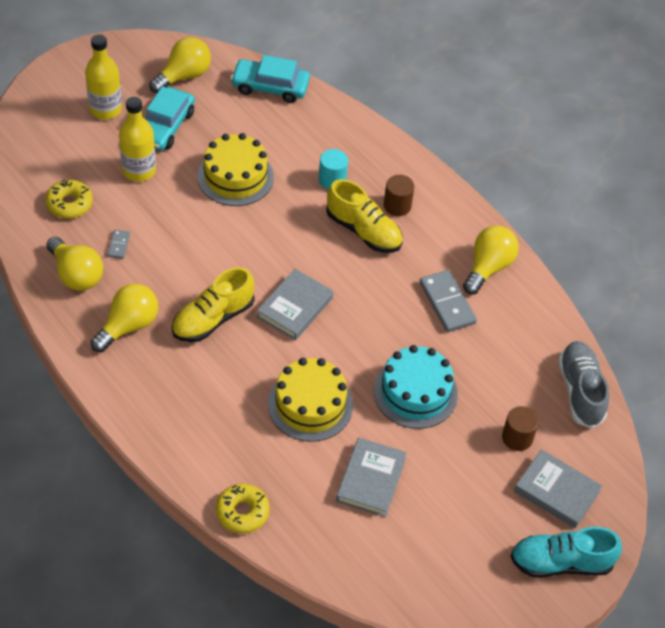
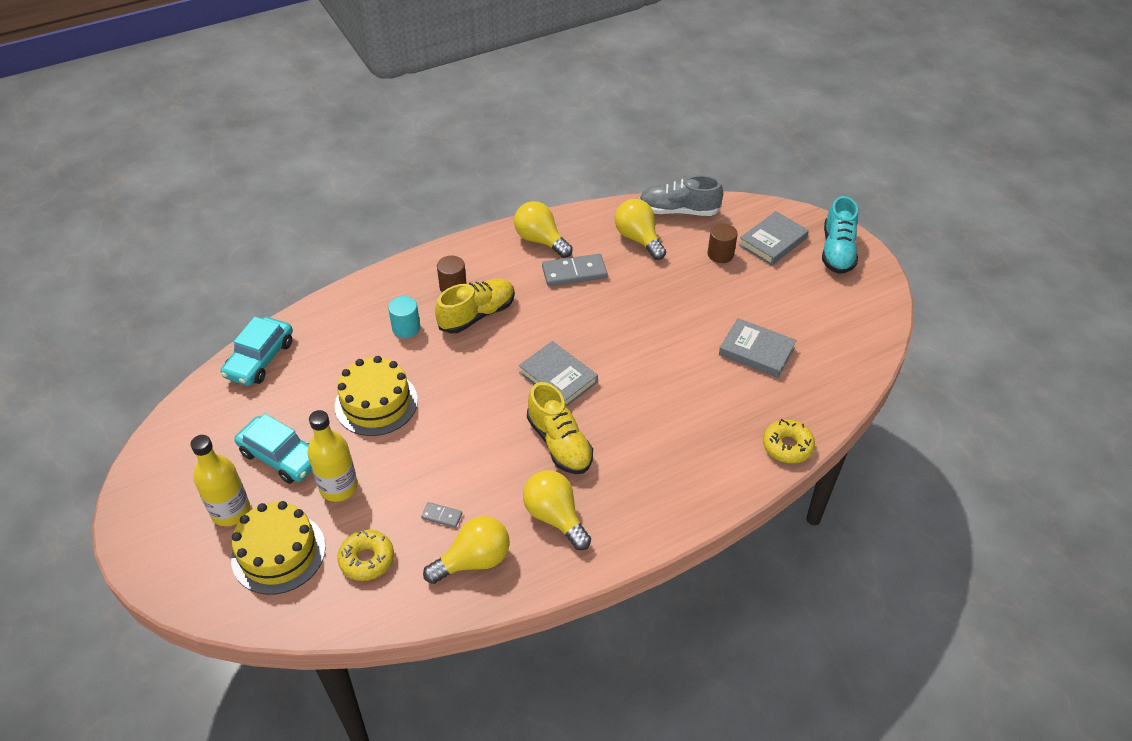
camera: 75 degrees left, 5 degrees down
yellow light bulb [149,37,211,93] -> yellow light bulb moved to [615,199,666,260]
yellow cake [268,358,353,442] -> yellow cake moved to [231,501,326,595]
turquoise cake [374,345,458,429] -> none

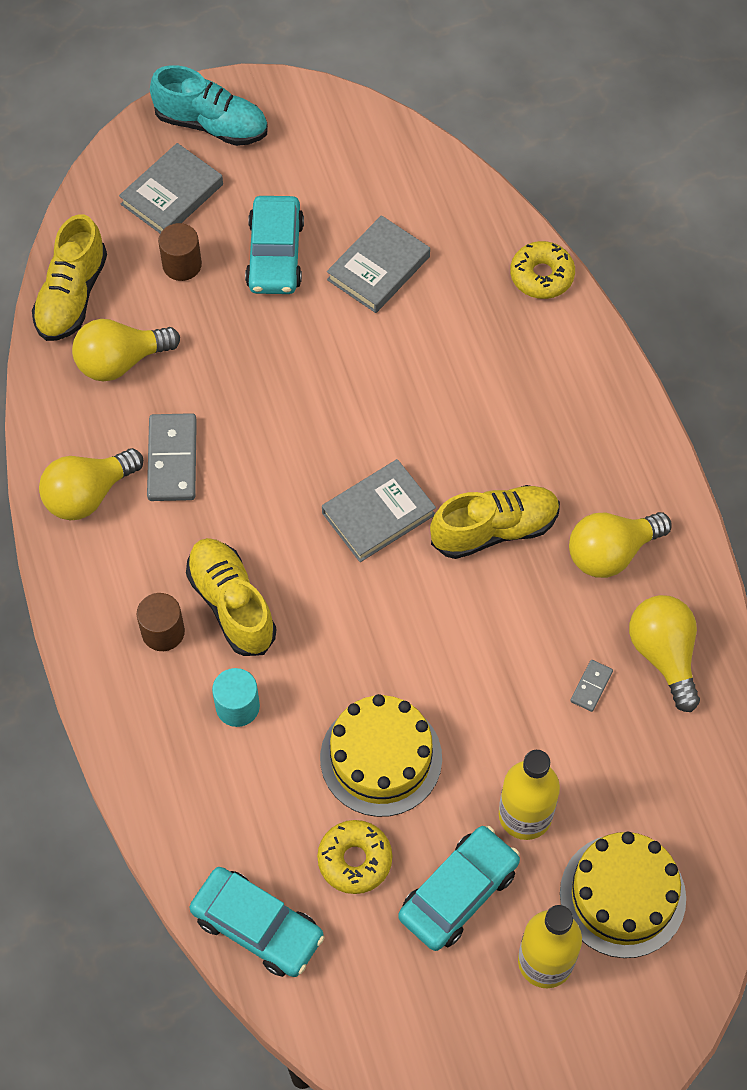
camera: 80 degrees left, 15 degrees up
yellow donut [337,529,394,581] -> yellow donut moved to [317,820,392,894]
grey shoe [639,175,723,216] -> yellow shoe [32,214,107,341]
grey book [739,211,809,265] -> grey book turned 75 degrees clockwise [119,143,223,233]
none -> turquoise car [245,196,304,294]

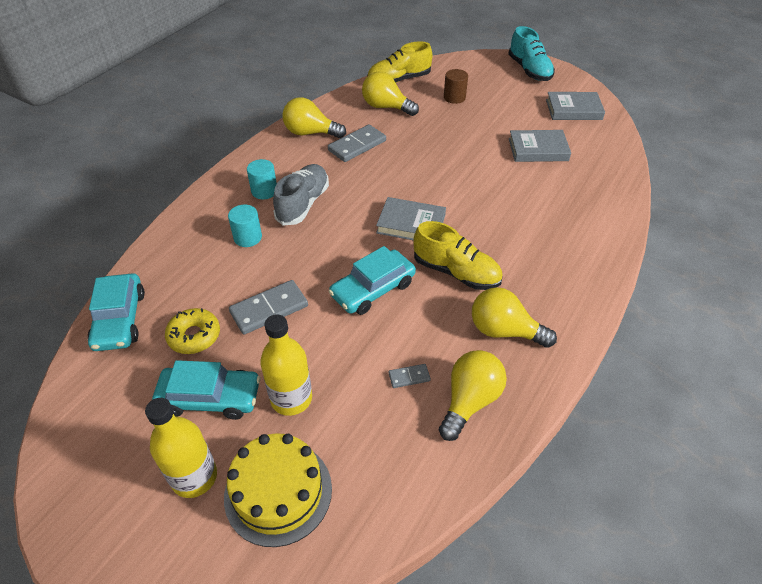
camera: 50 degrees right, 15 degrees down
grey book [119,143,223,233] -> grey book moved to [546,92,605,120]
brown cylinder [136,593,185,651] -> turquoise cylinder [247,159,277,199]
yellow shoe [186,538,276,656] -> grey shoe [273,164,329,226]
turquoise car [245,196,304,294] -> turquoise car moved to [329,246,416,315]
yellow cake [320,694,442,817] -> grey domino [229,280,308,335]
yellow donut [510,241,575,299] -> none

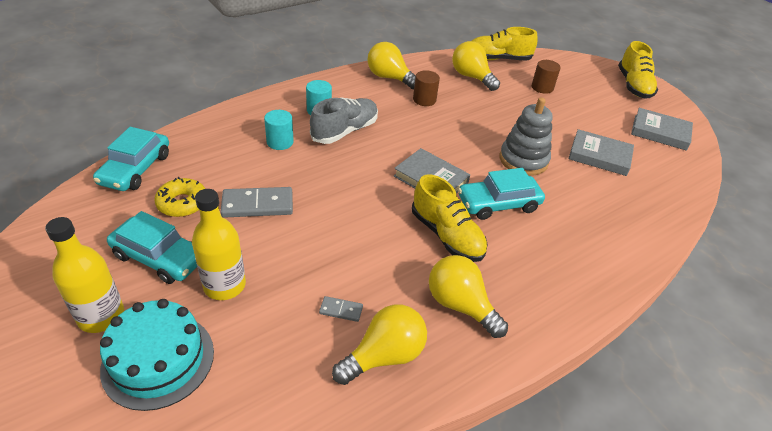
camera: 20 degrees right, 5 degrees down
yellow cake [224,434,332,547] -> turquoise cake [100,299,214,411]
grey domino [328,125,386,162] -> brown cylinder [413,70,440,106]
turquoise car [329,246,416,315] -> turquoise car moved to [458,168,545,220]
turquoise shoe [508,26,555,81] -> yellow shoe [618,41,658,99]
none -> grey stacking toy [500,97,553,176]

